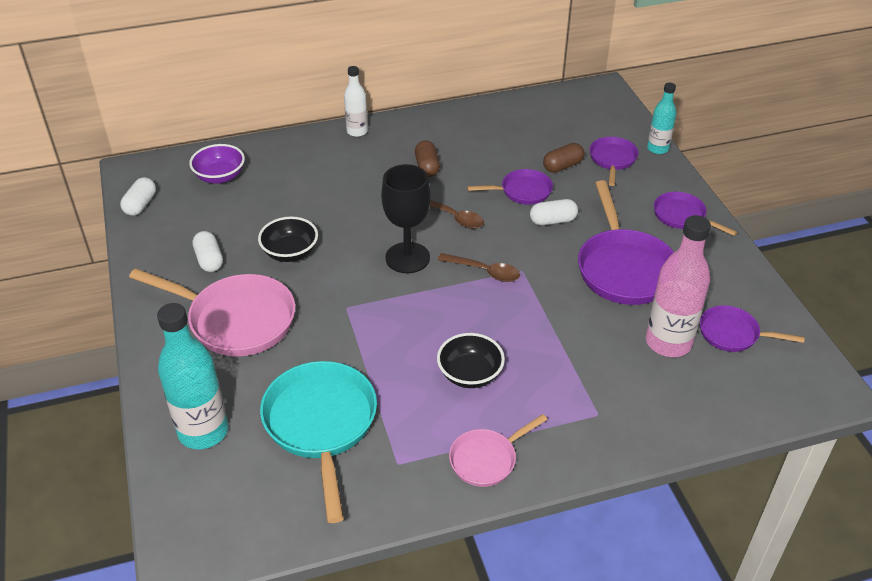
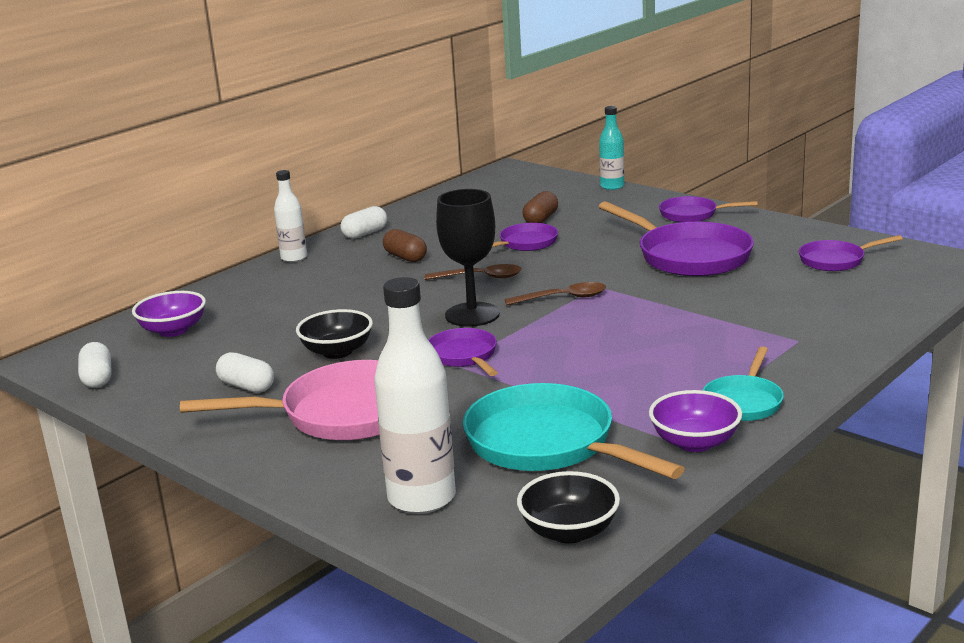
camera: 30 degrees left, 20 degrees down
turquoise bottle [157,303,228,449] -> white bottle [374,277,456,514]
black bowl [437,333,505,388] -> black bowl moved to [517,471,620,543]
pink pan [449,414,548,487] -> turquoise pan [703,347,784,421]
white capsule [530,199,578,226] -> white capsule moved to [340,206,387,239]
purple pan [589,137,639,186] -> purple pan moved to [428,328,498,376]
pink bottle [646,215,711,357] -> none
none -> purple bowl [649,390,742,452]

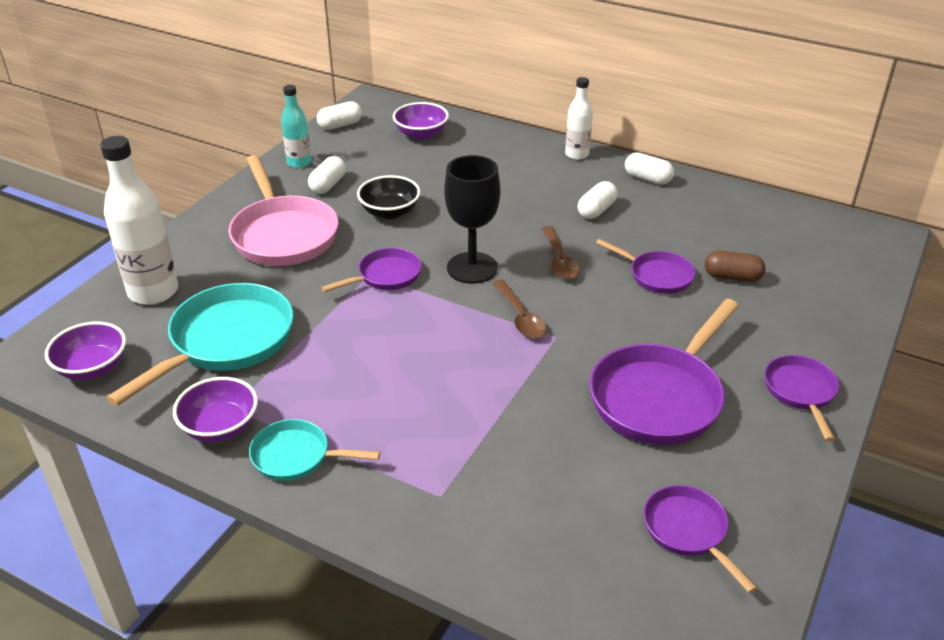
camera: 75 degrees right, 15 degrees up
brown capsule [383,229,427,262] -> white capsule [578,181,618,219]
black bowl [517,471,620,543] -> purple bowl [45,321,126,380]
turquoise bottle [599,106,624,190] -> turquoise bottle moved to [281,85,311,168]

